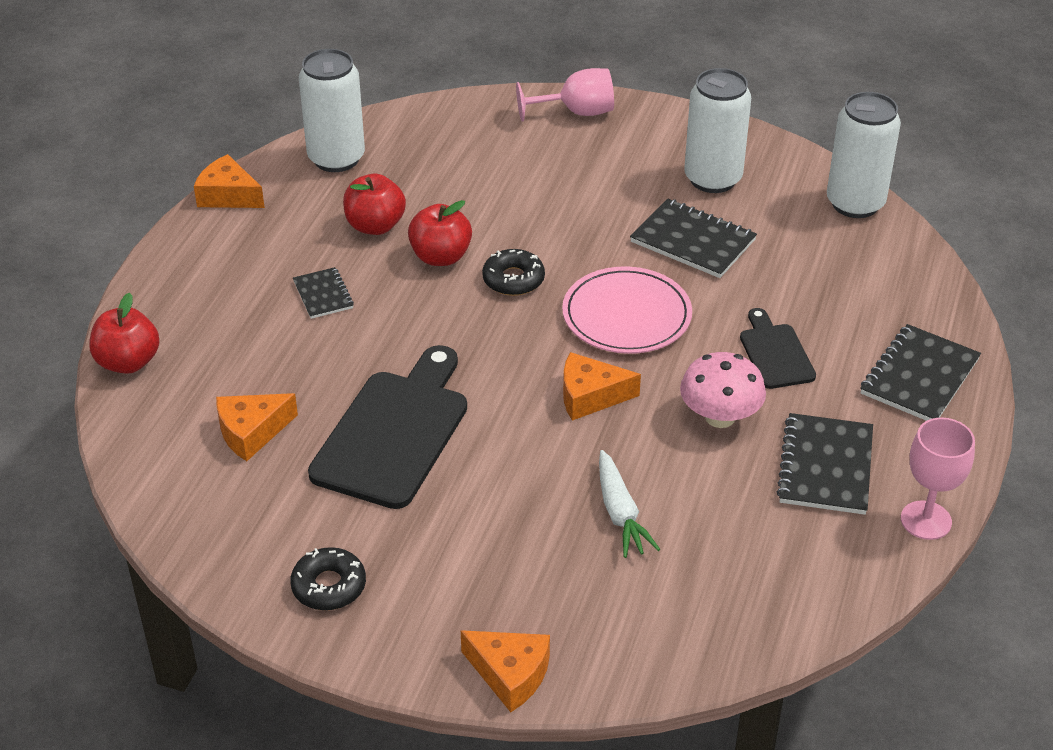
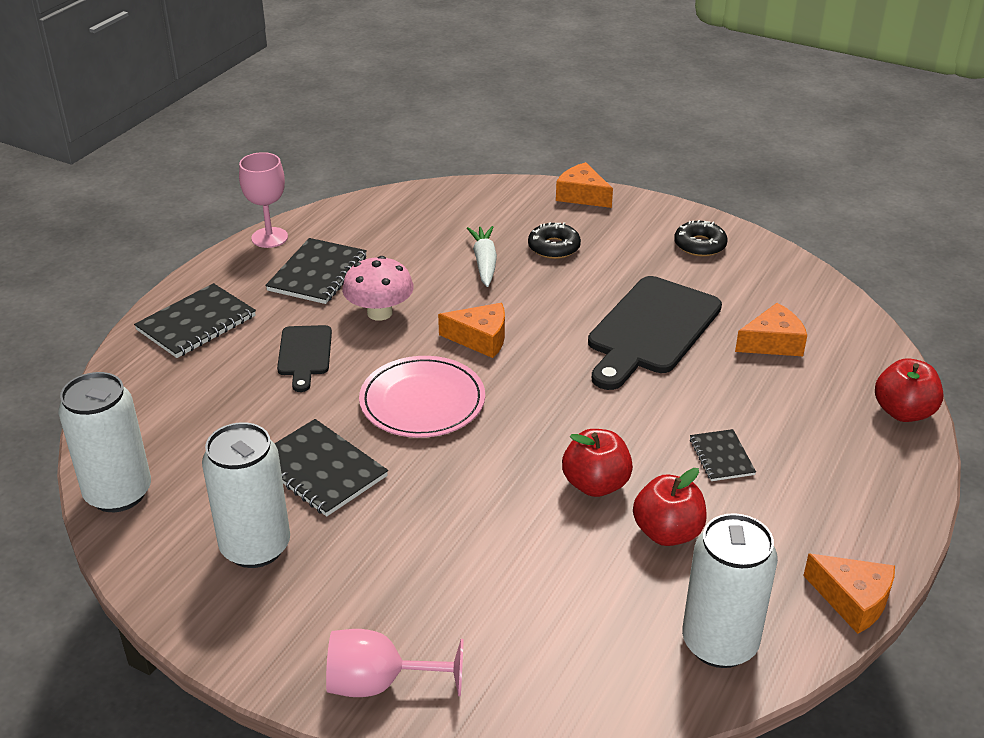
camera: 170 degrees left, 5 degrees down
black donut [482,249,545,296] -> black donut moved to [528,222,581,259]

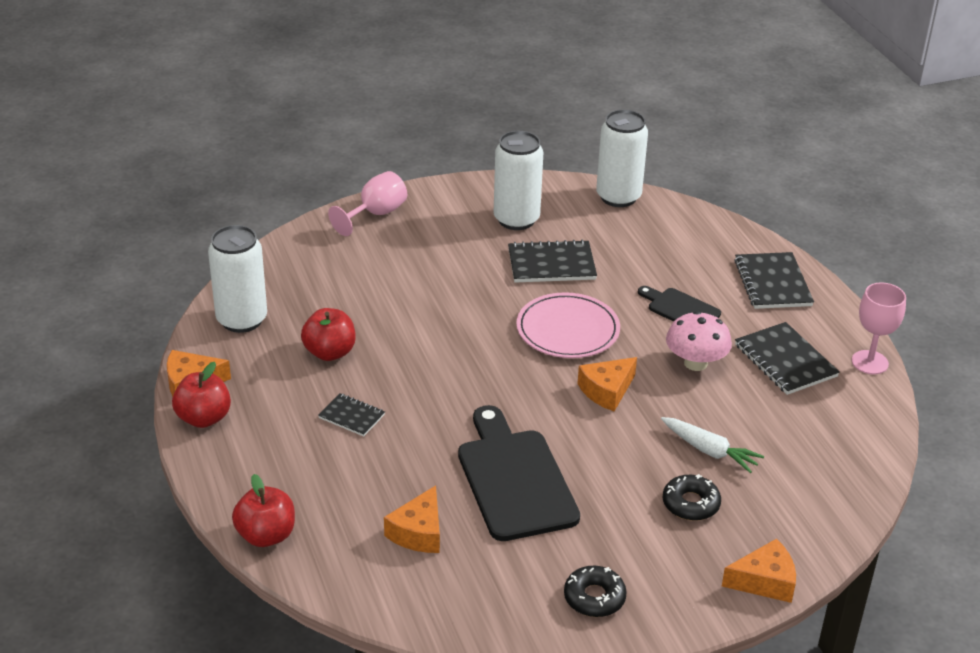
camera: 130 degrees right, 0 degrees up
red apple [562,429,633,497] -> red apple moved to [172,362,231,428]

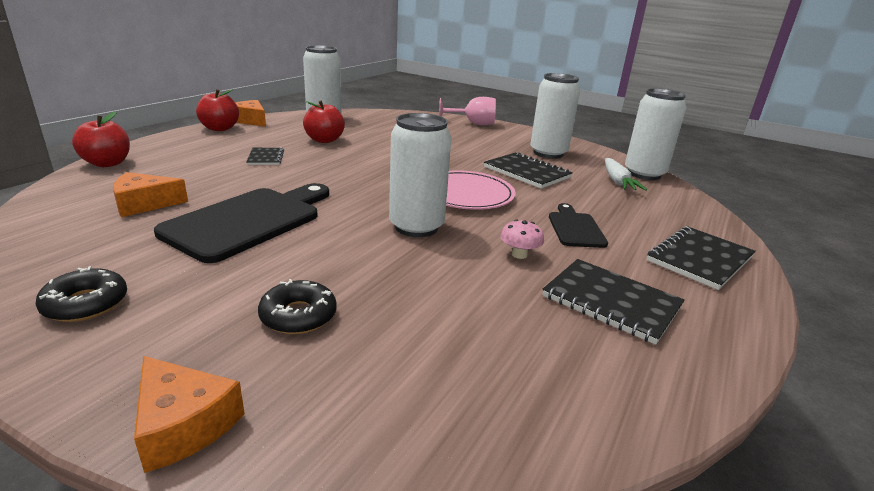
camera: 50 degrees right, 10 degrees down
orange cheese [578,357,637,411] -> white can [389,113,452,237]
white carrot [661,417,764,473] -> white carrot moved to [605,158,647,191]
pink mushroom [666,311,732,371] -> pink mushroom [500,220,544,259], size x0.59
black notebook [735,322,840,395] -> black notebook turned 75 degrees counterclockwise [542,259,685,345]
pink goblet [852,283,906,374] -> none

